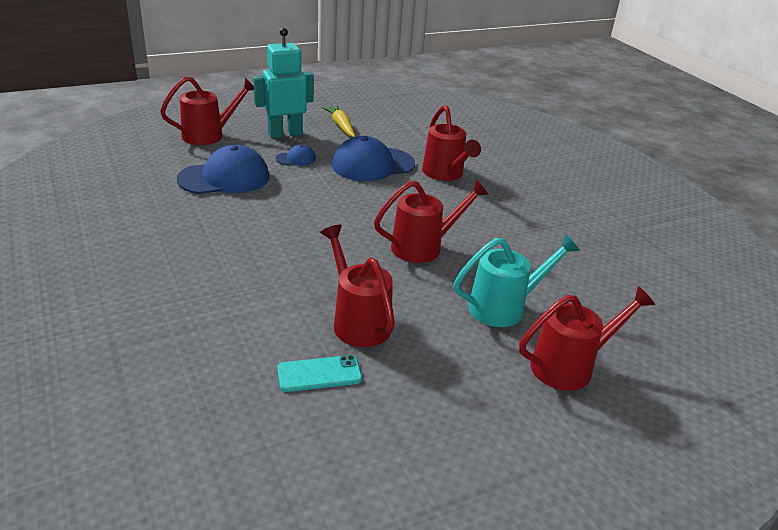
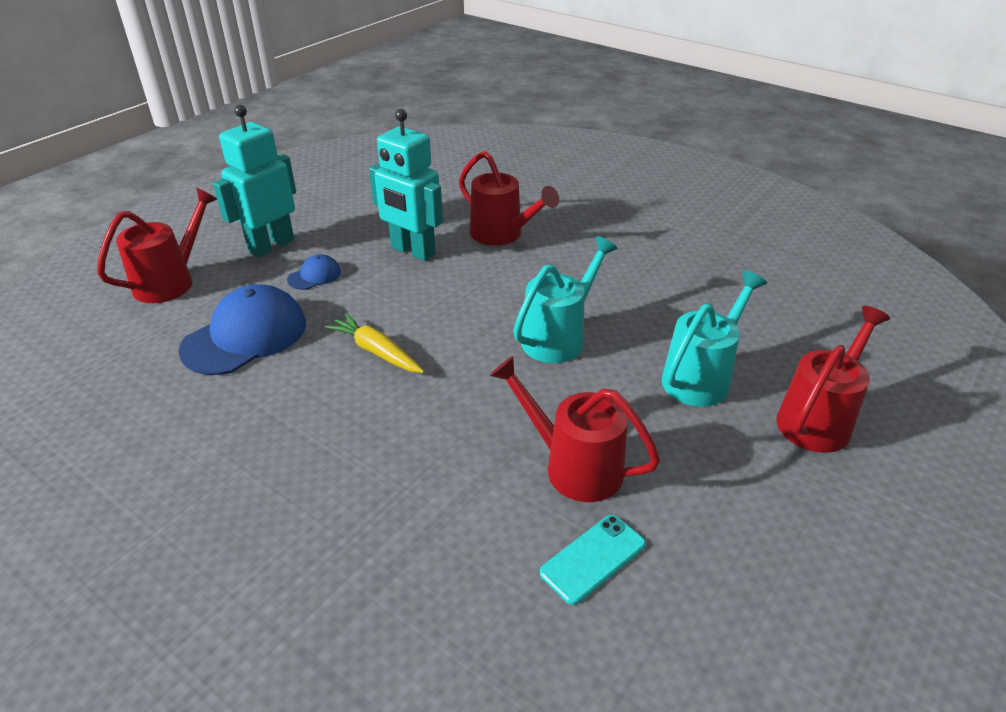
camera: 25 degrees left, 5 degrees up
yellow carrot [322,105,355,137] -> yellow carrot moved to [325,313,424,373]
blue cap [332,136,415,181] -> turquoise robot [369,109,443,261]
red watering can [374,180,489,263] -> turquoise watering can [513,236,618,363]

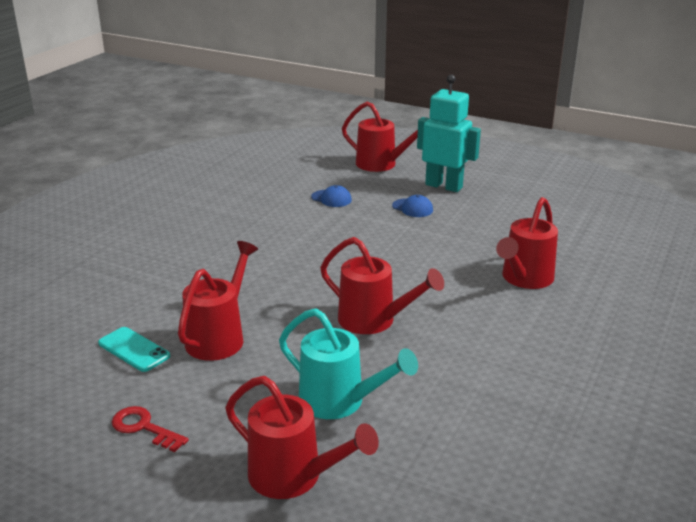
camera: 80 degrees right, 10 degrees down
blue cap [178,284,306,375] -> blue cap [311,185,352,207], size x0.47
yellow carrot [325,313,424,373] -> none
turquoise robot [369,109,443,261] -> none
turquoise watering can [513,236,618,363] -> red watering can [320,237,444,334]
none -> red key [112,406,189,452]

